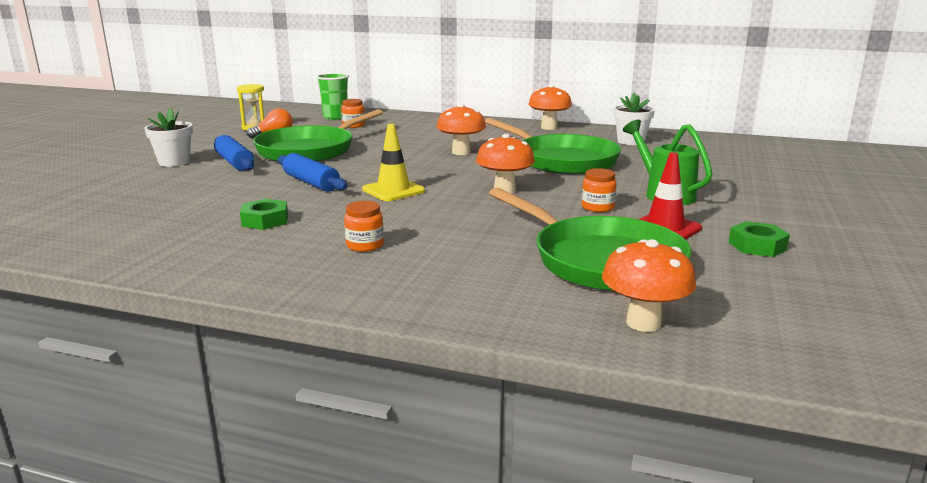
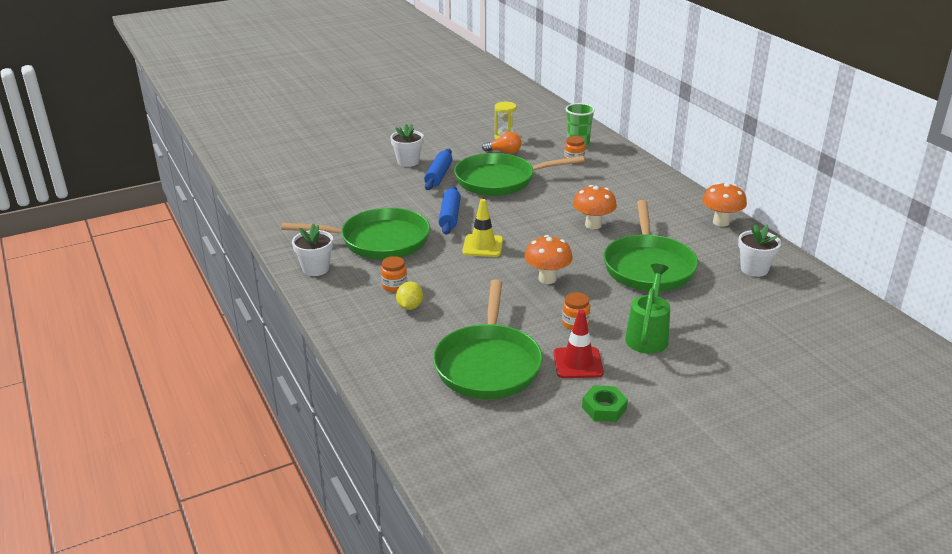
camera: 45 degrees right, 10 degrees up
green nut [240,199,288,230] -> green pan [281,208,430,260]
orange mushroom [602,239,696,332] -> none
none -> white flower pot [292,224,333,276]
none -> yellow lemon [396,282,423,310]

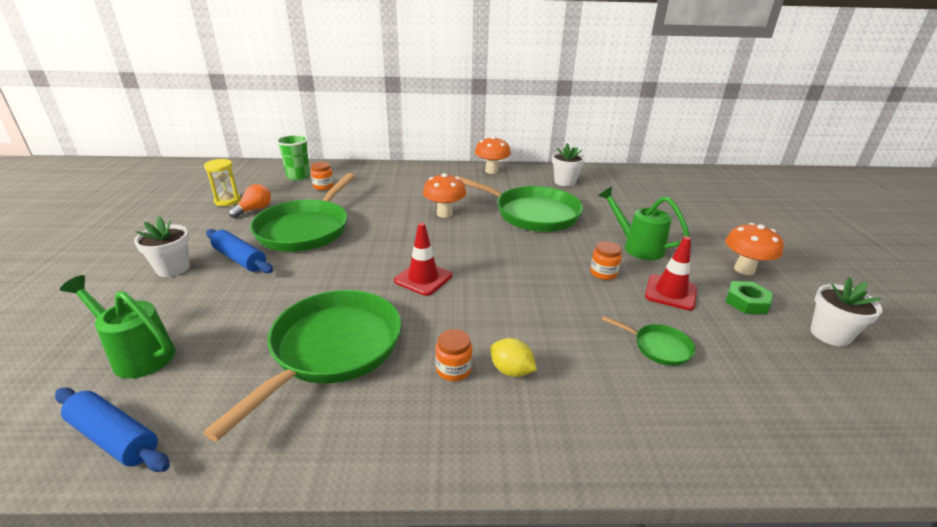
camera: 65 degrees left, 0 degrees up
white flower pot [292,224,333,276] -> white flower pot moved to [810,277,883,347]
green pan [433,280,543,399] -> green pan [601,316,695,366], size x0.44
blue rolling pin [439,186,461,235] -> blue rolling pin moved to [55,388,170,472]
yellow traffic cone [462,199,503,257] -> red traffic cone [394,222,452,296]
orange mushroom [524,235,573,284] -> orange mushroom moved to [725,223,784,275]
none -> green watering can [60,275,175,379]

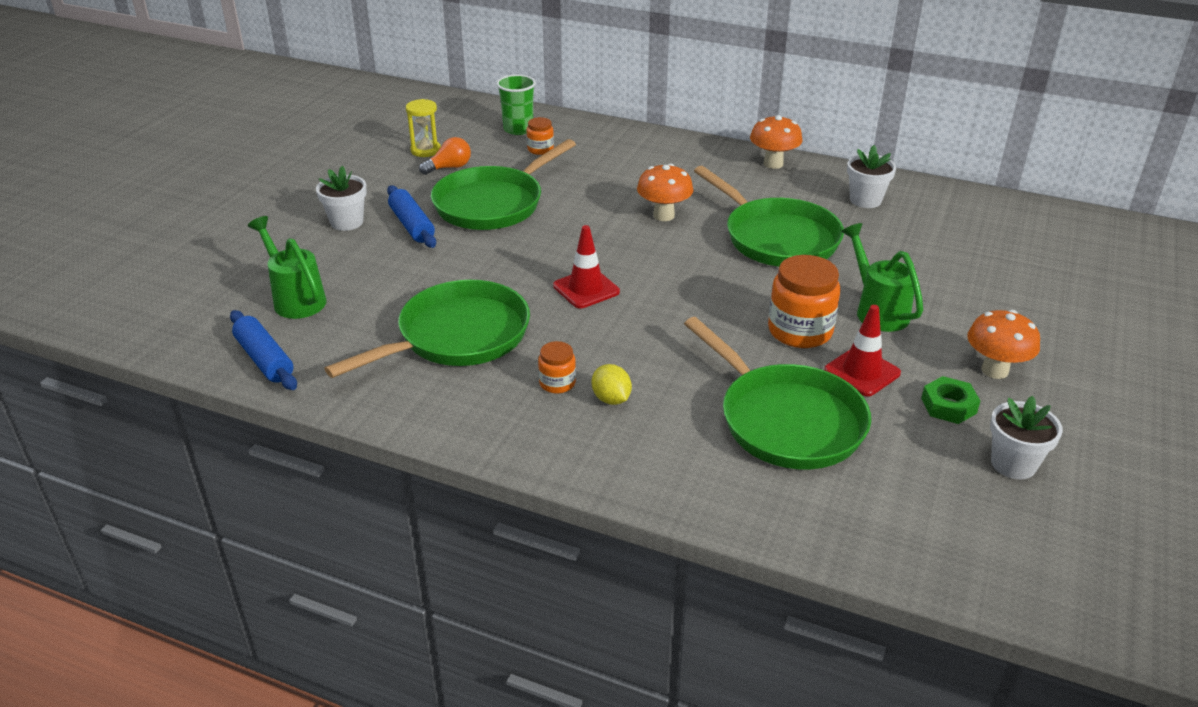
camera: 25 degrees right, 5 degrees up
orange jar [590,241,622,280] -> orange jar [768,255,841,348], size x1.89
green pan [601,316,695,366] -> green pan [684,317,871,469], size x2.26

